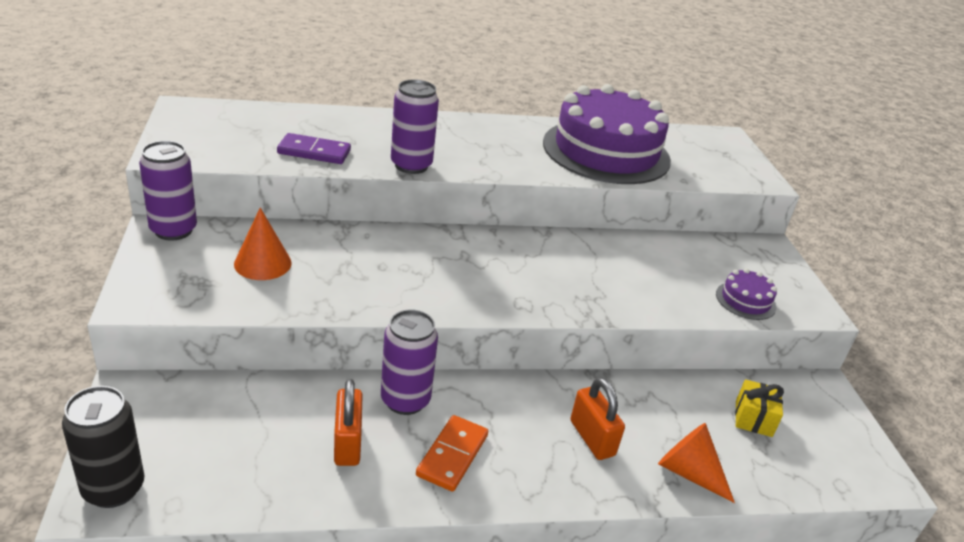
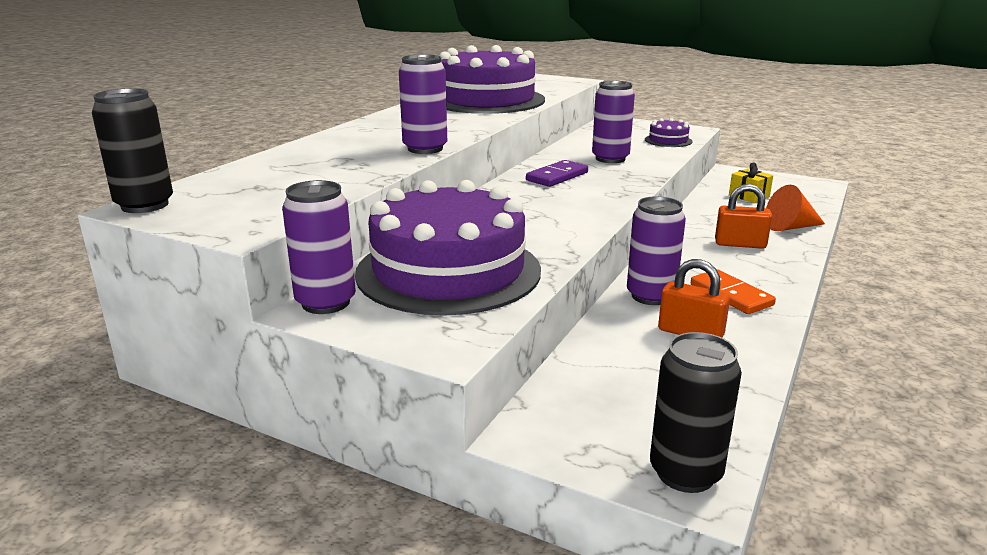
camera: 50 degrees left, 10 degrees down
orange cone [234,208,292,280] -> purple cake [355,180,541,316]
purple domino [277,133,351,164] -> purple domino moved to [526,160,588,187]
none -> black can [92,88,173,213]
none -> purple can [592,81,635,163]

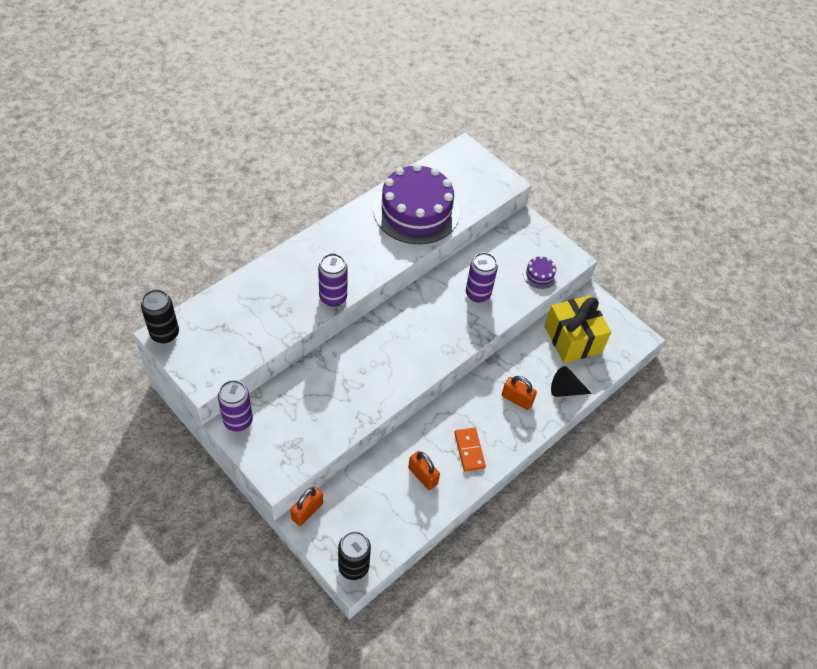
camera: 15 degrees right, 30 degrees up
purple cake [355,180,541,316] -> none
purple domino [526,160,588,187] -> none
purple can [627,196,686,305] -> none
yellow gift [729,163,773,203] -> yellow gift [545,295,611,363], size x2.20
orange cone [766,185,825,231] -> black cone [551,366,592,397]
none -> orange padlock [290,486,323,526]

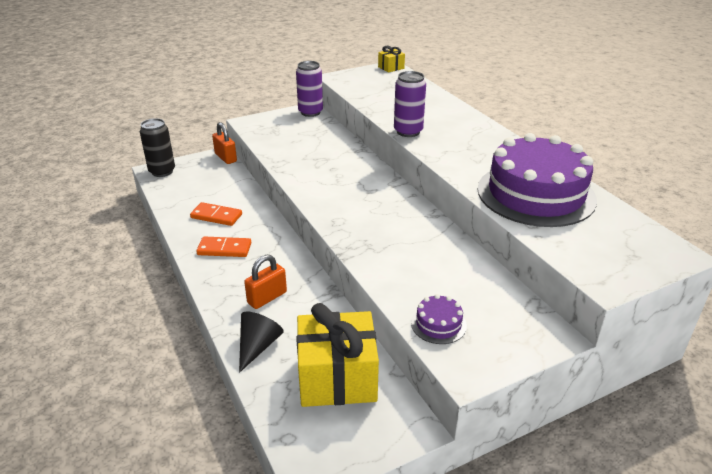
camera: 110 degrees right, 20 degrees down
black can [141,289,179,343] -> yellow gift [378,46,405,73]
orange padlock [408,451,440,490] -> orange domino [190,202,242,226]
purple can [466,252,498,303] -> none

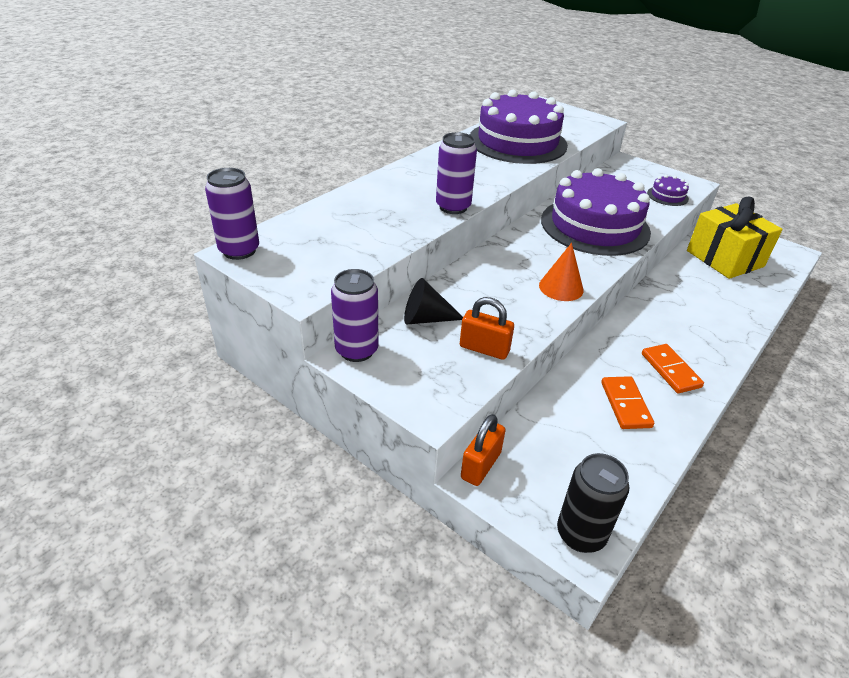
camera: 115 degrees left, 5 degrees up
black cone [239,312,284,373] -> black cone moved to [404,278,463,324]
orange padlock [244,255,287,309] -> orange padlock moved to [460,297,514,360]
yellow gift [378,46,405,73] -> purple can [205,168,259,260]
none -> orange cone [539,243,584,301]
none -> purple cake [541,168,651,256]

